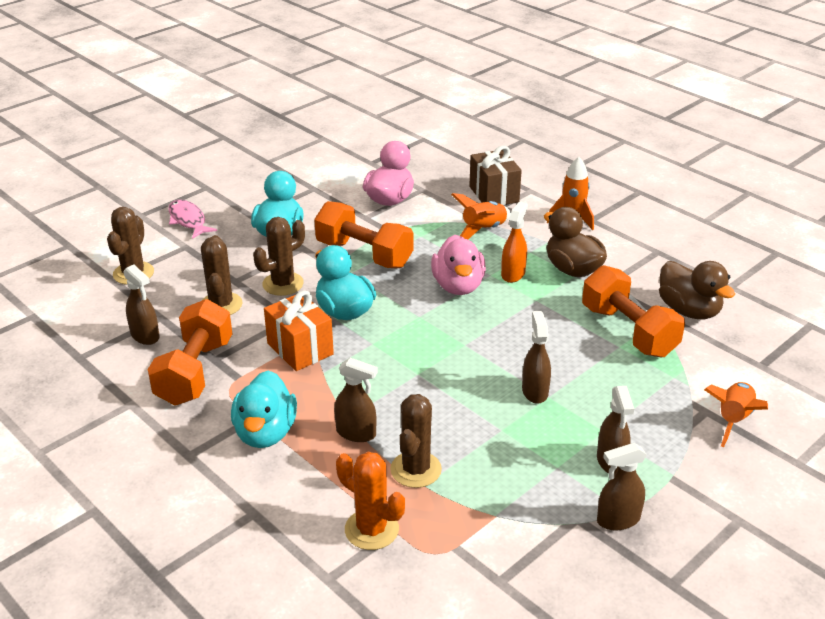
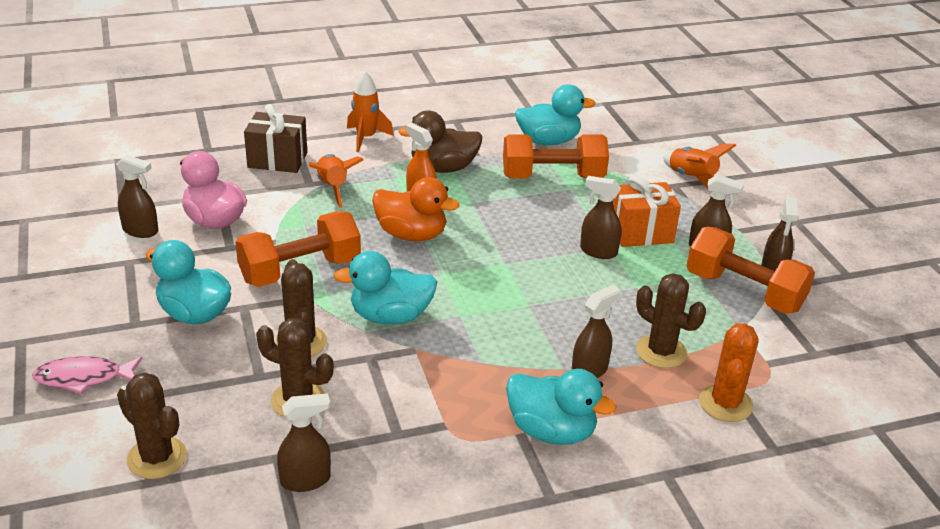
camera: 65 degrees left, 0 degrees up
orange dumbbell [148,299,232,405] -> orange dumbbell moved to [687,227,815,314]
orange gift [264,290,334,371] -> orange gift moved to [613,175,681,247]
orange cactus [336,452,405,550] -> orange cactus turned 45 degrees counterclockwise [699,323,758,422]
pink duck [431,235,486,295] -> orange duck [372,177,460,241]
brown duck [659,261,735,319] -> turquoise duck [515,84,596,145]
none -> brown spray bottle [116,155,158,238]

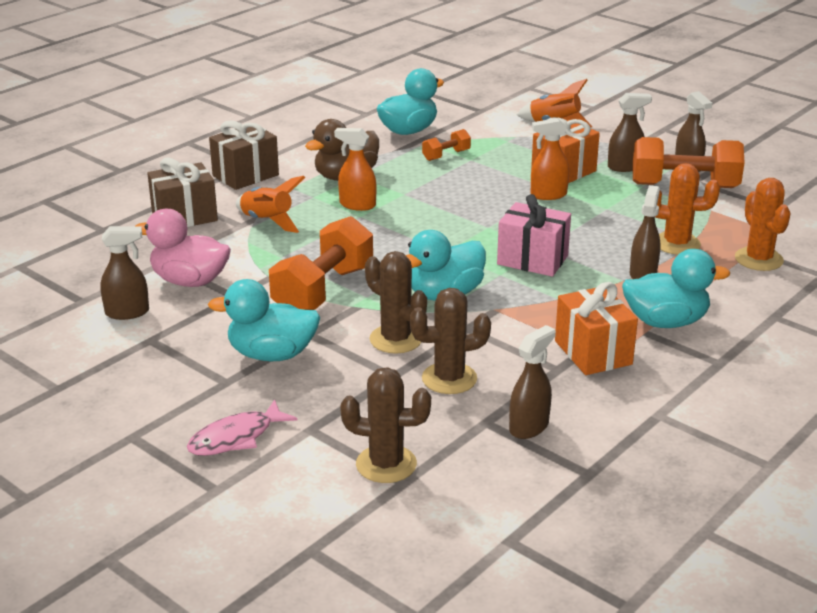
camera: 30 degrees left, 5 degrees down
orange rocket [347,71,394,152] -> brown gift [209,120,279,190]
orange duck [372,177,460,241] -> none
orange dumbbell [503,135,609,179] -> orange dumbbell [422,129,471,161], size x0.48
brown spray bottle [580,176,622,259] -> orange spray bottle [531,118,569,200]
brown cactus [636,273,706,368] -> orange cactus [655,163,720,255]
none -> pink gift [497,194,571,277]
none -> orange gift [555,282,638,375]

